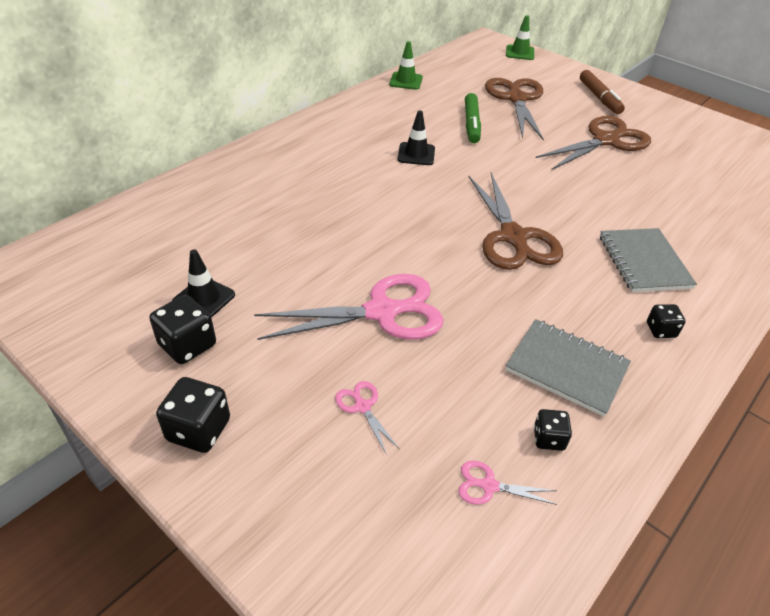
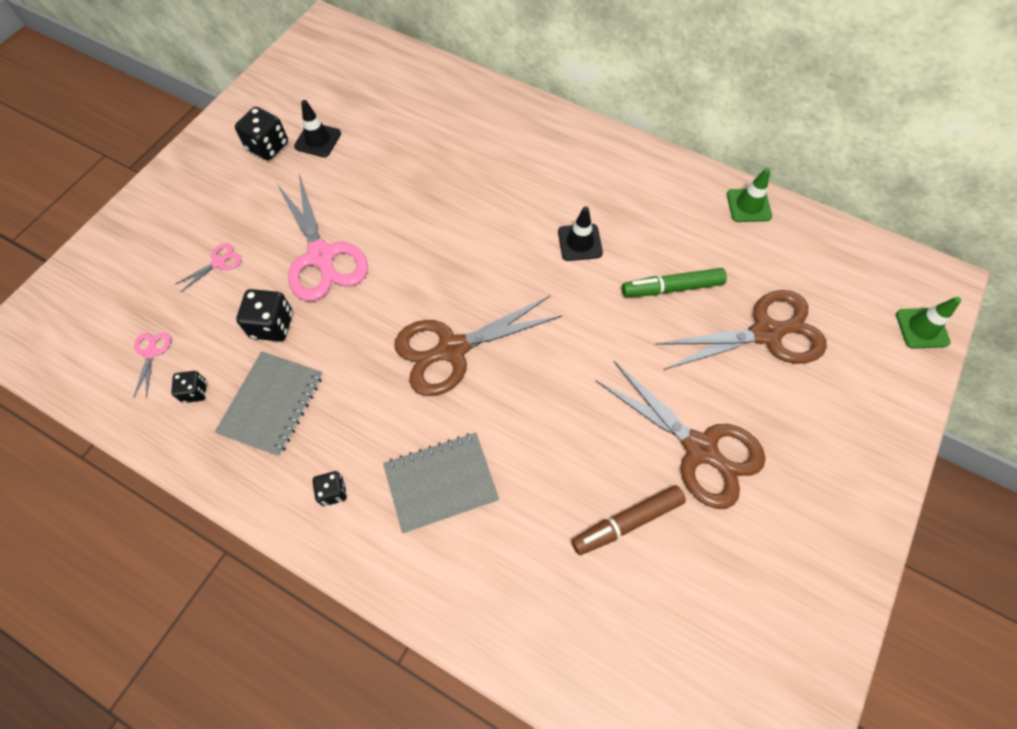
camera: 80 degrees right, 20 degrees up
black dice [156,377,230,453] -> black dice moved to [236,289,293,341]
brown marker [580,70,625,114] -> brown marker moved to [572,485,686,555]

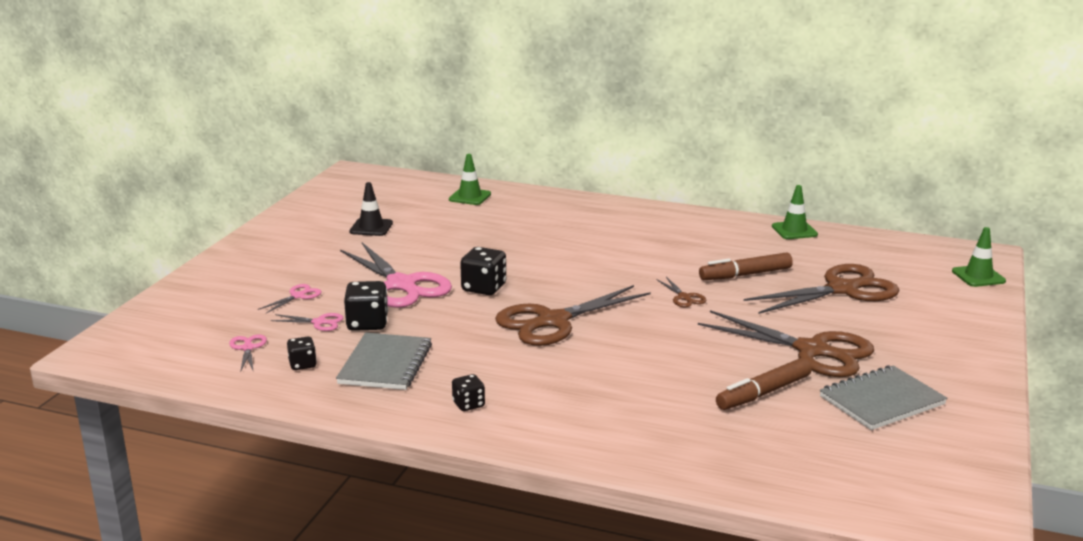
camera: 10 degrees left, 40 degrees down
black dice [235,107,288,160] -> black dice moved to [460,247,506,295]
grey notebook [383,433,499,533] -> grey notebook moved to [820,365,947,430]
black traffic cone [558,206,603,261] -> none
green marker [622,268,727,297] -> brown marker [699,252,793,280]
none -> pink scissors [271,313,343,331]
none -> green traffic cone [449,154,491,205]
none -> brown scissors [657,277,707,307]

